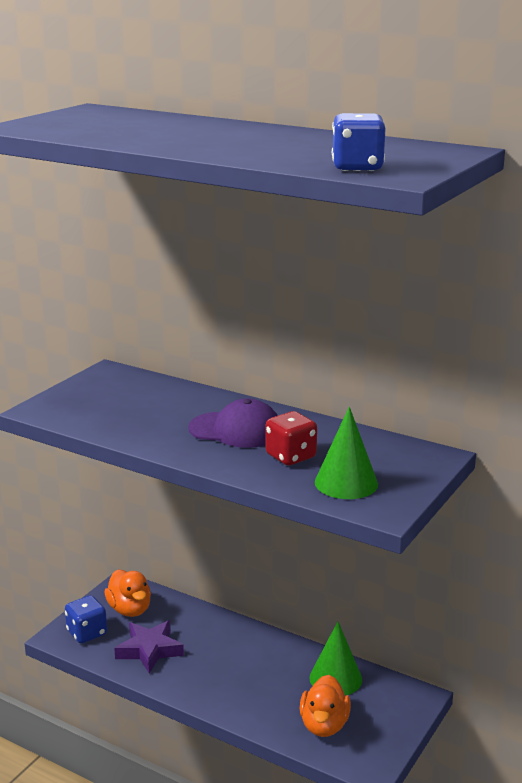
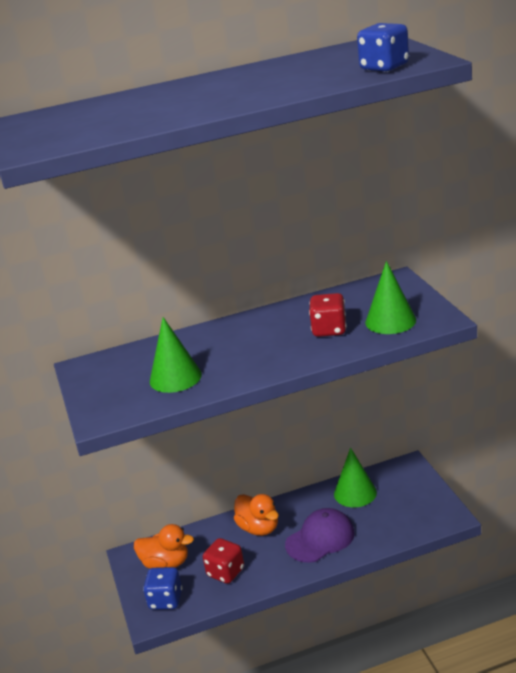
camera: 45 degrees left, 5 degrees up
purple star [114,621,184,673] -> red dice [203,538,244,584]
purple cap [188,399,278,448] -> purple cap moved to [285,508,355,563]
orange duck [300,675,351,737] -> orange duck moved to [234,494,279,536]
none -> green cone [150,317,202,393]

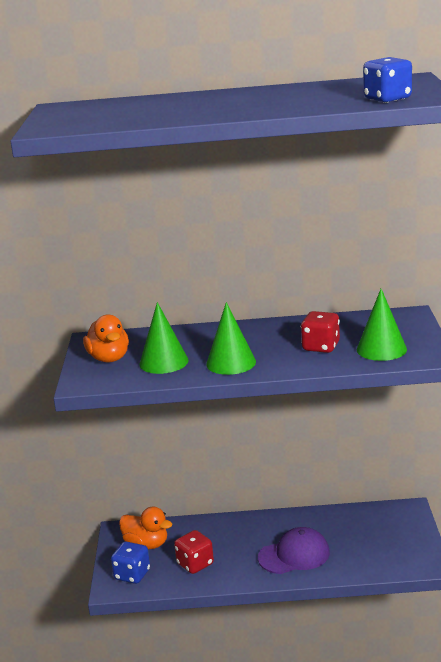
camera: 15 degrees right, 5 degrees down
orange duck [234,494,279,536] -> orange duck moved to [83,315,129,362]
green cone [334,448,377,507] -> green cone moved to [206,302,256,375]

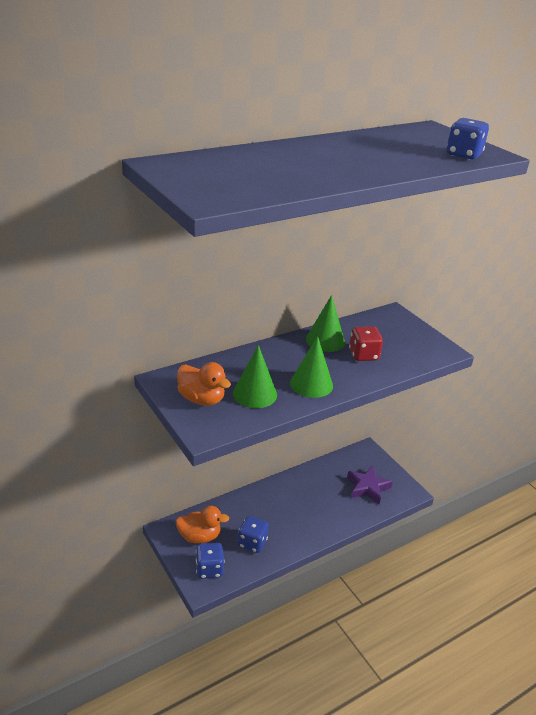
camera: 35 degrees left, 10 degrees up
red dice [174,530,214,574] -> blue dice [238,516,269,553]
purple cap [258,527,330,574] -> none
green cone [357,289,407,361] -> green cone moved to [306,295,345,352]
none -> purple star [347,466,393,504]

